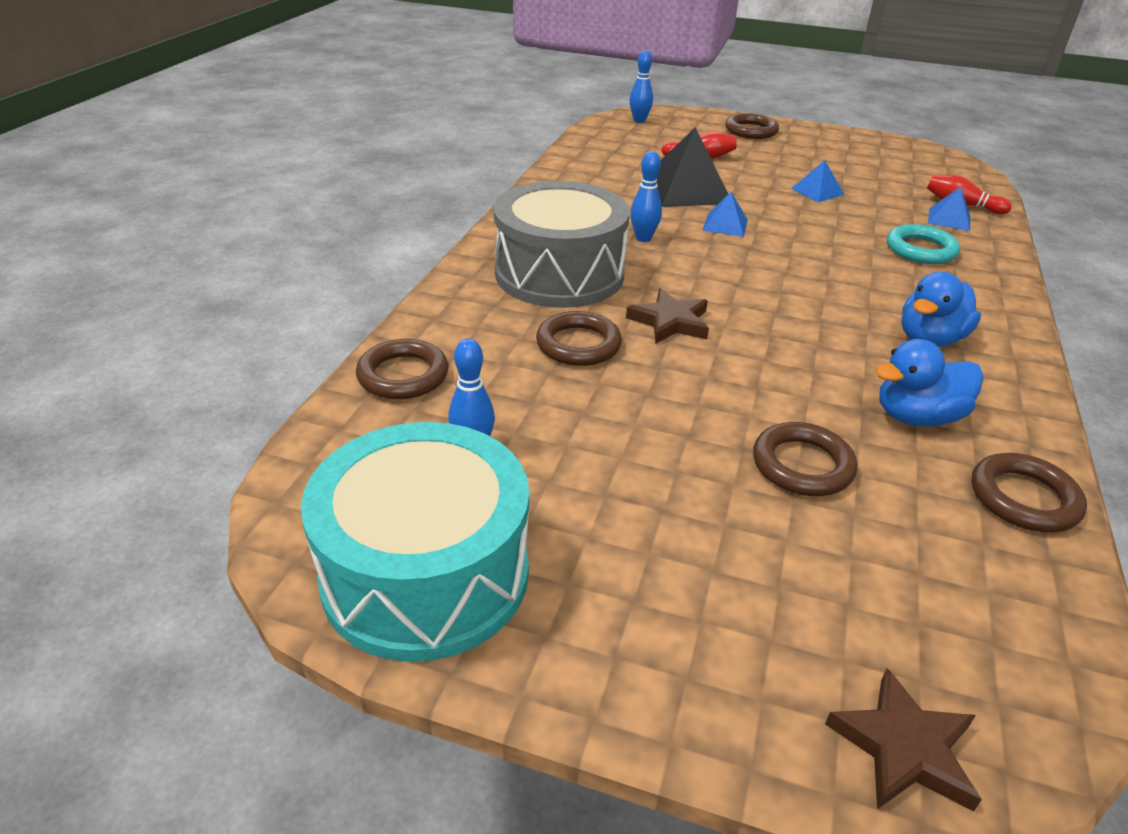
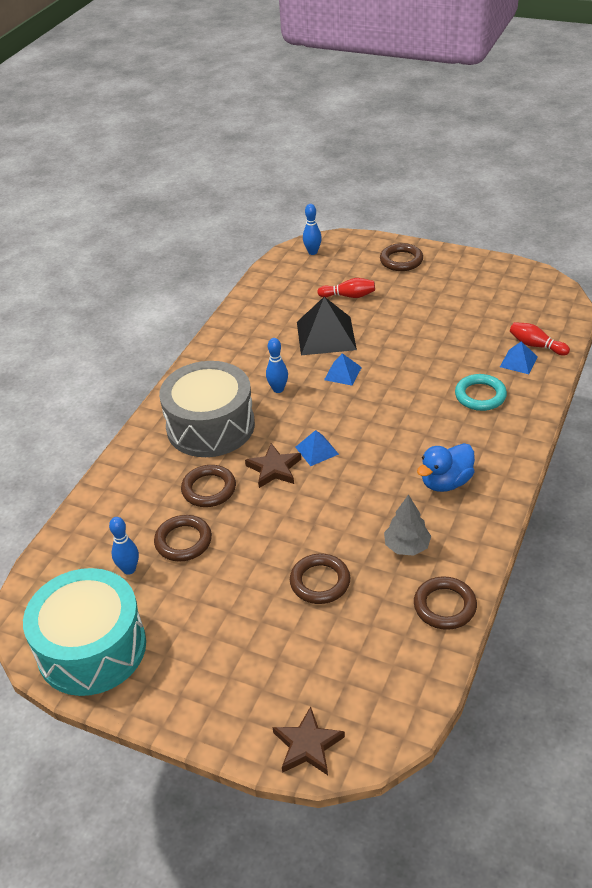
camera: 10 degrees right, 5 degrees up
brown ring [356,339,448,399] -> brown ring moved to [154,515,212,561]
blue pyramid [791,160,845,202] -> blue pyramid moved to [295,430,339,466]
blue duck [875,339,983,426] -> grey tree [384,494,431,556]

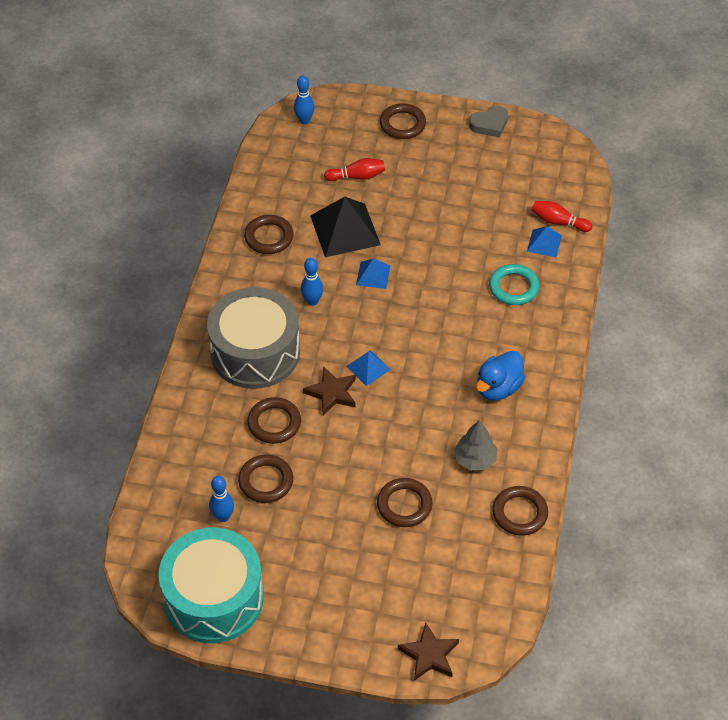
camera: 15 degrees left, 10 degrees up
none -> brown ring [244,215,294,254]
none -> grey heart [469,106,508,137]

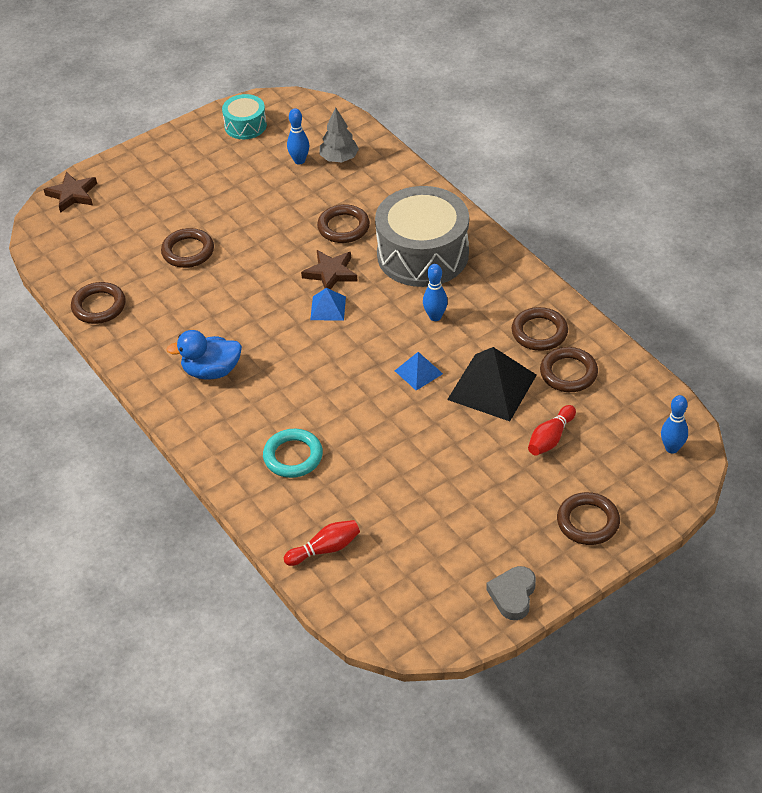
camera: 135 degrees right, 5 degrees down
turquoise drum [159,527,264,643] -> turquoise drum [222,94,267,139], size x0.50
brown ring [238,455,293,503] -> brown ring moved to [540,347,598,392]
grey tree [454,420,497,470] -> grey tree moved to [319,107,359,162]
blue duck [476,351,525,401] -> blue duck turned 90 degrees counterclockwise [166,330,242,380]
blue pyramid [527,226,562,257] -> none

